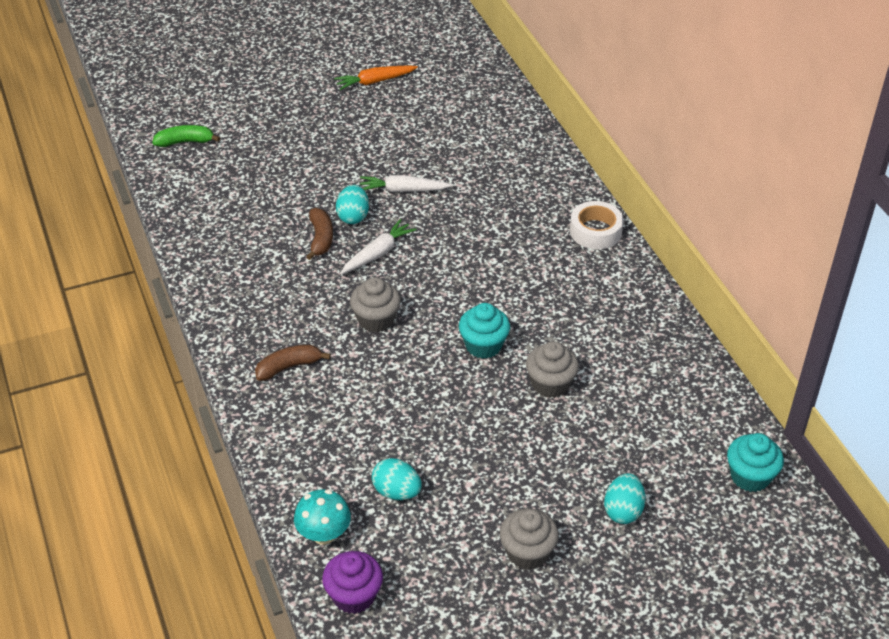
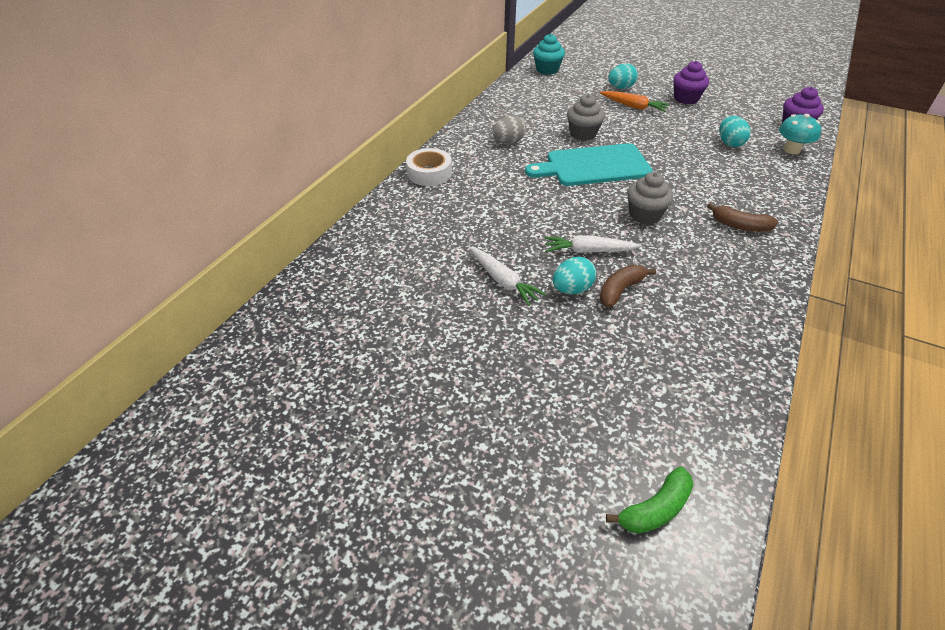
camera: 130 degrees left, 0 degrees up
green banana [152,125,220,147] -> green banana turned 75 degrees counterclockwise [606,467,694,534]
orange carrot [334,65,418,90] -> orange carrot moved to [600,91,670,112]
turquoise cupcake [459,303,510,359] -> turquoise cutting board [525,143,653,186]
grey cupcake [500,509,559,570] -> purple cupcake [673,61,709,104]
none -> grey egg [492,115,526,143]

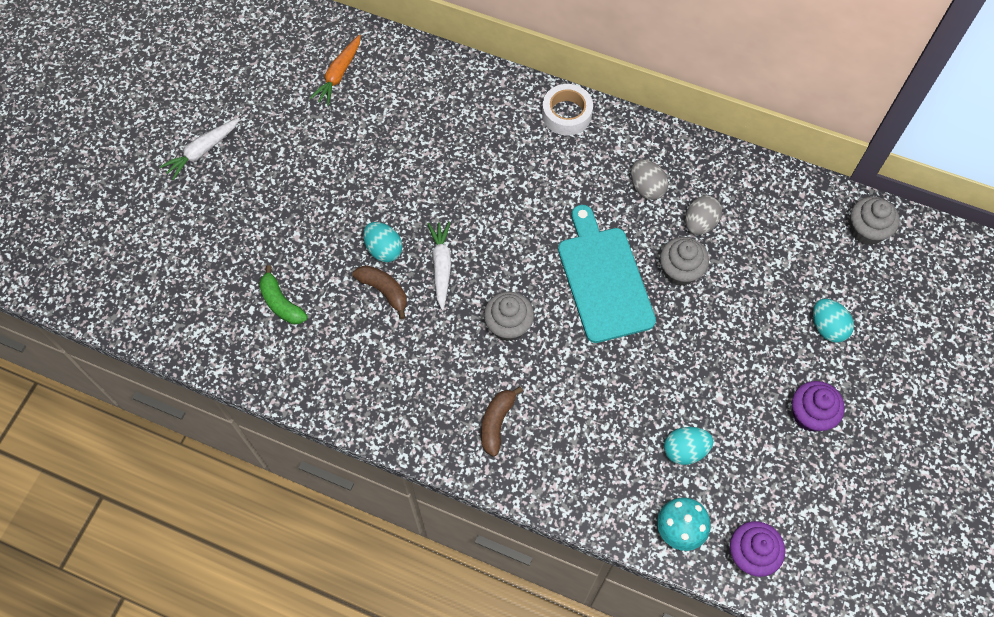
camera: 85 degrees right, 20 degrees up
white carrot [470,248,546,306] -> white carrot moved to [160,118,240,180]
turquoise cupcake [533,34,565,75] -> grey cupcake [850,196,900,245]
orange carrot [600,91,670,112] -> orange carrot moved to [310,35,361,106]
green banana [606,467,694,534] -> green banana moved to [259,265,308,324]
none -> grey egg [685,196,722,235]

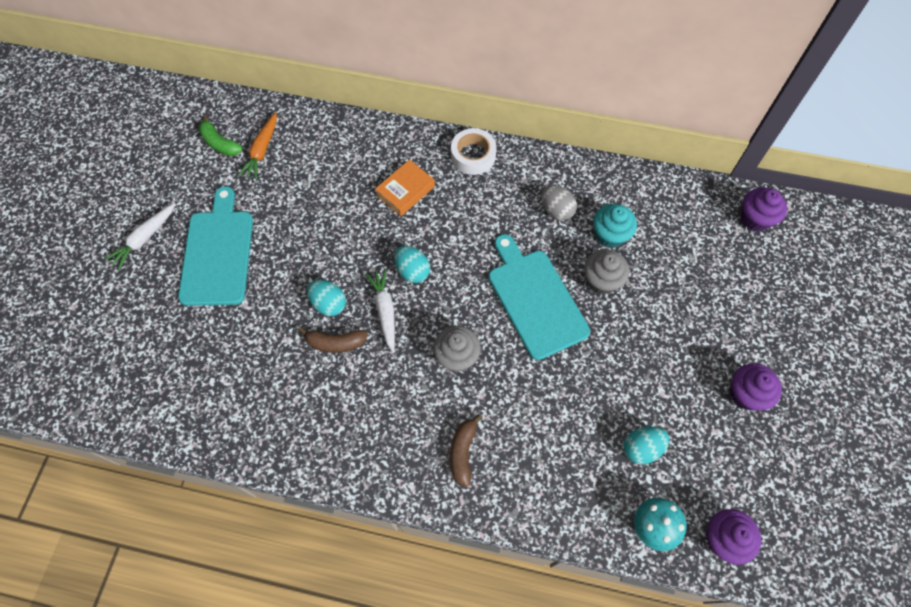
camera: 10 degrees left, 0 degrees up
green banana [259,265,308,324] -> green banana moved to [199,115,243,156]
brown banana [352,265,407,319] -> brown banana turned 150 degrees clockwise [299,327,368,353]
grey egg [685,196,722,235] -> turquoise cupcake [593,204,637,248]
turquoise egg [813,299,854,343] -> turquoise egg moved to [394,246,430,283]
grey cupcake [850,196,900,245] -> purple cupcake [741,187,787,232]
none -> turquoise cutting board [178,186,253,306]
none -> orange book [375,159,435,216]

